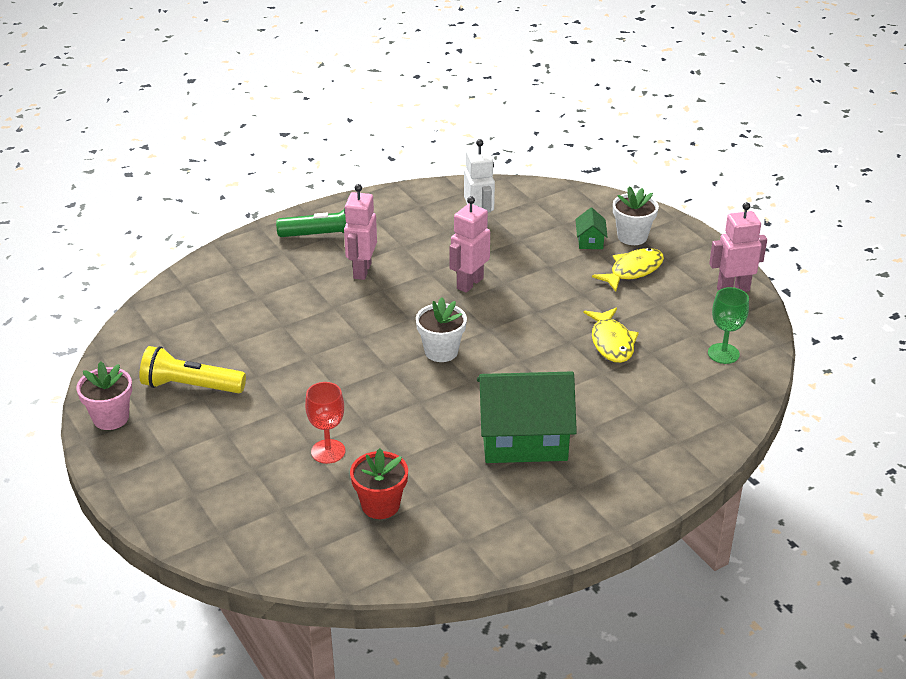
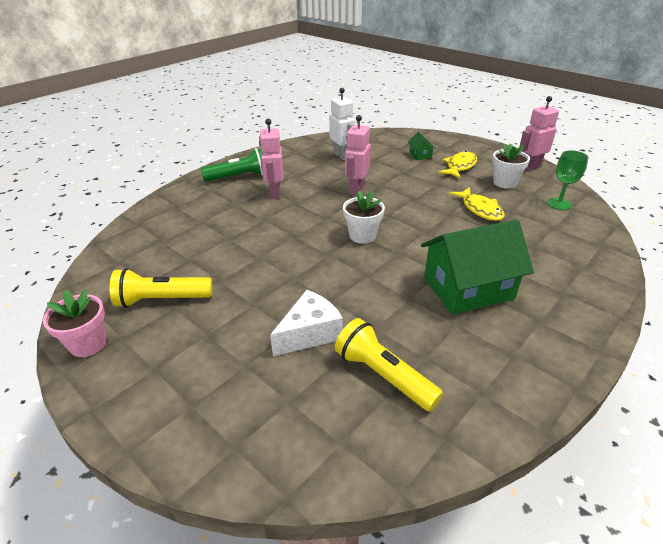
camera: 15 degrees left, 0 degrees up
red goblet [305,382,345,464] -> white cheese [270,290,343,356]
red flower pot [350,448,408,519] -> yellow flashlight [335,318,443,412]
white flower pot [613,186,659,245] -> white flower pot moved to [492,143,530,189]

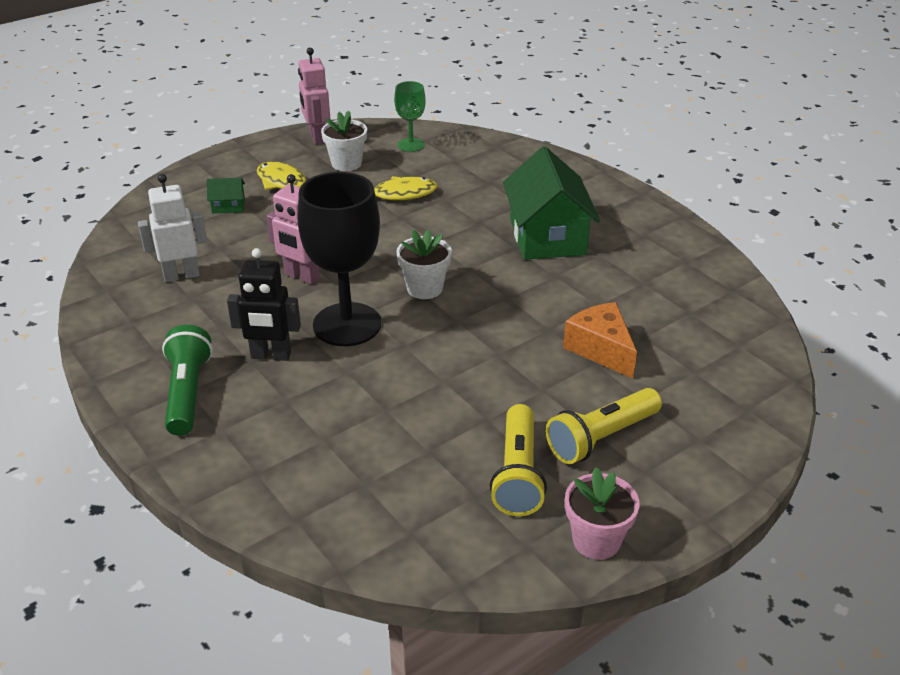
camera: 80 degrees left, 0 degrees up
pink robot [259,119,284,199] -> black robot [227,248,301,361]
white cheese [270,290,343,356] -> orange cheese [563,302,637,379]
yellow flashlight [335,318,443,412] -> yellow flashlight moved to [546,388,662,464]
none -> black goblet [298,172,381,346]

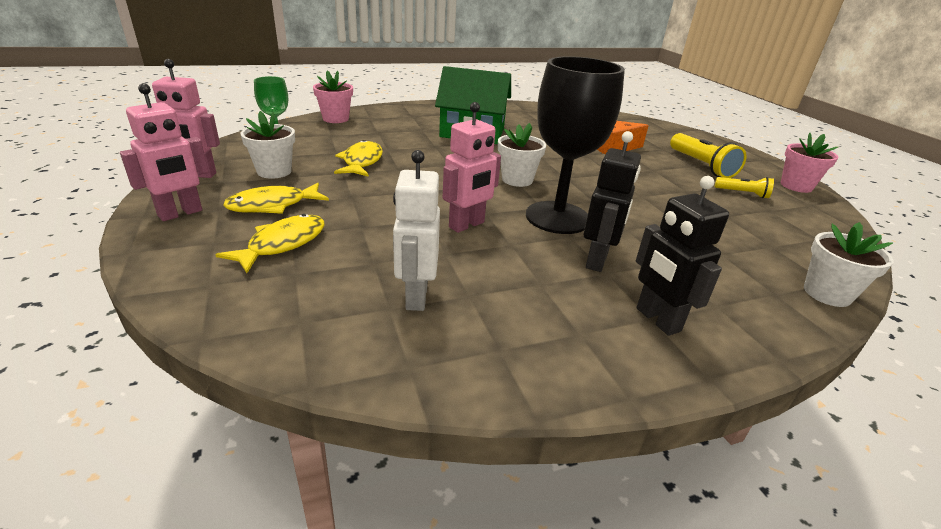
camera: 75 degrees left, 5 degrees down
green flashlight [162,325,213,436] -> black robot [636,176,729,336]
green house [207,178,245,213] -> yellow fish [215,214,325,273]
yellow flashlight [490,404,547,516] -> yellow flashlight [715,177,774,198], size x0.56
none -> pink robot [120,83,209,221]
none -> pink flower pot [313,70,353,123]
none -> white flower pot [804,222,894,307]

